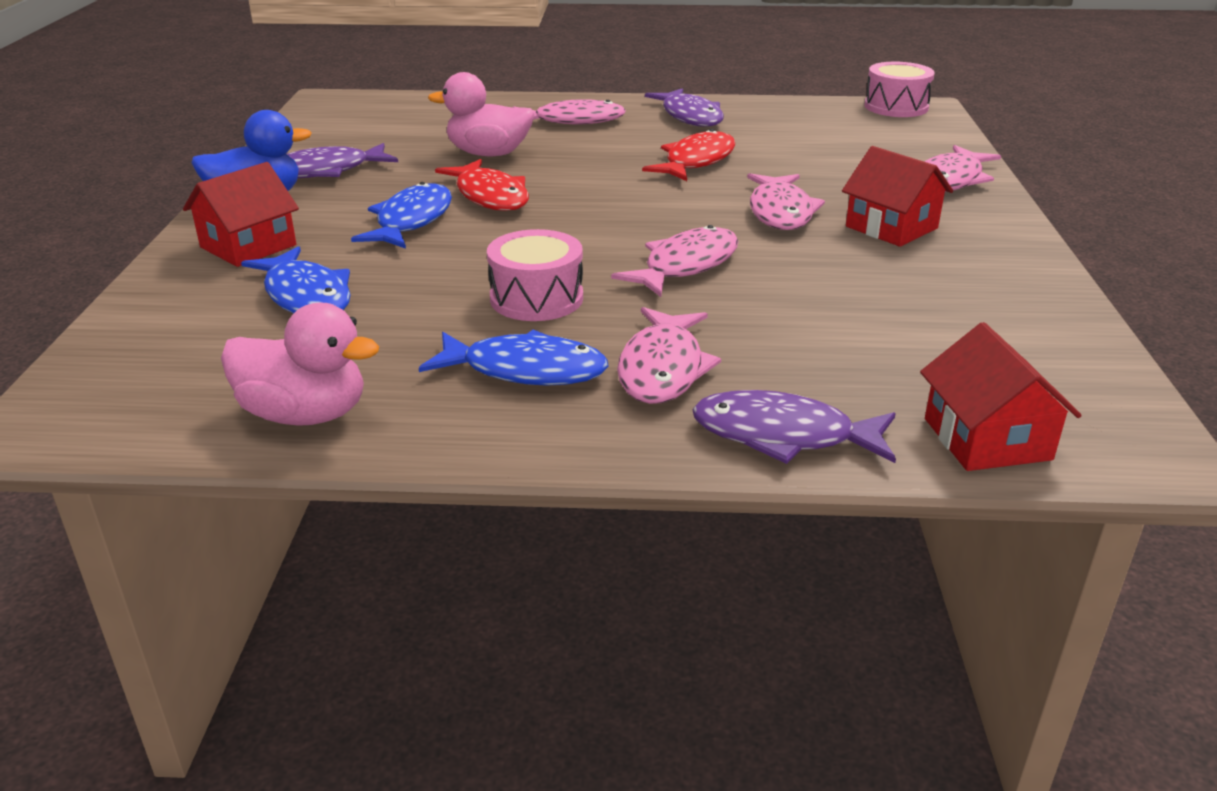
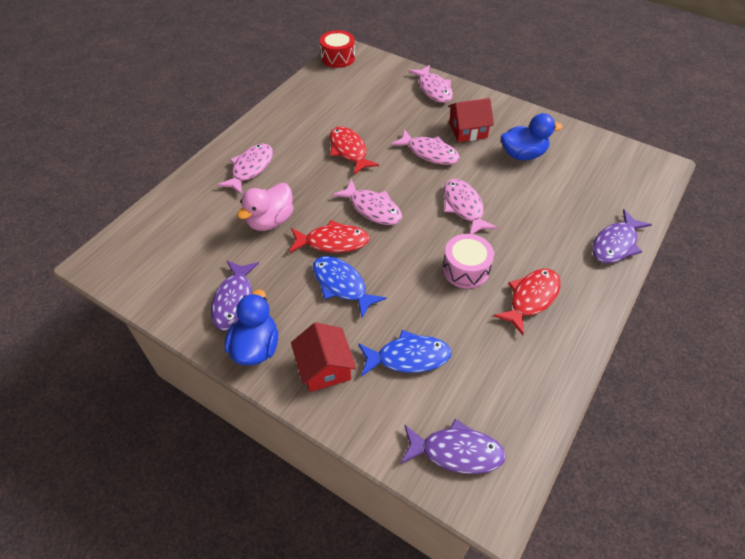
camera: 60 degrees left, 20 degrees up
pink duck [221,303,379,426] -> none
blue fish [419,330,608,386] -> red fish [493,269,561,335]
pink fish [617,307,721,404] -> pink fish moved to [332,180,402,225]
purple fish [645,88,724,127] -> purple fish moved to [401,419,506,474]
pink drum [864,62,935,117] -> red drum [320,30,355,68]
red house [920,322,1082,471] -> none
none -> blue duck [501,113,562,160]

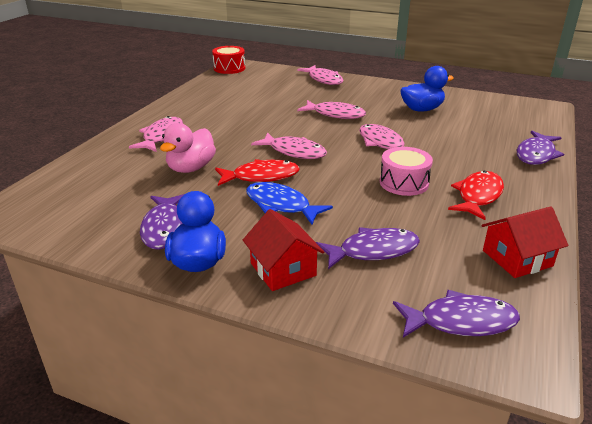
camera: 10 degrees left, 20 degrees down
red fish [330,126,379,175] -> none
blue fish [358,330,452,376] -> purple fish [316,227,420,269]
red house [448,98,494,142] -> red house moved to [482,206,568,278]

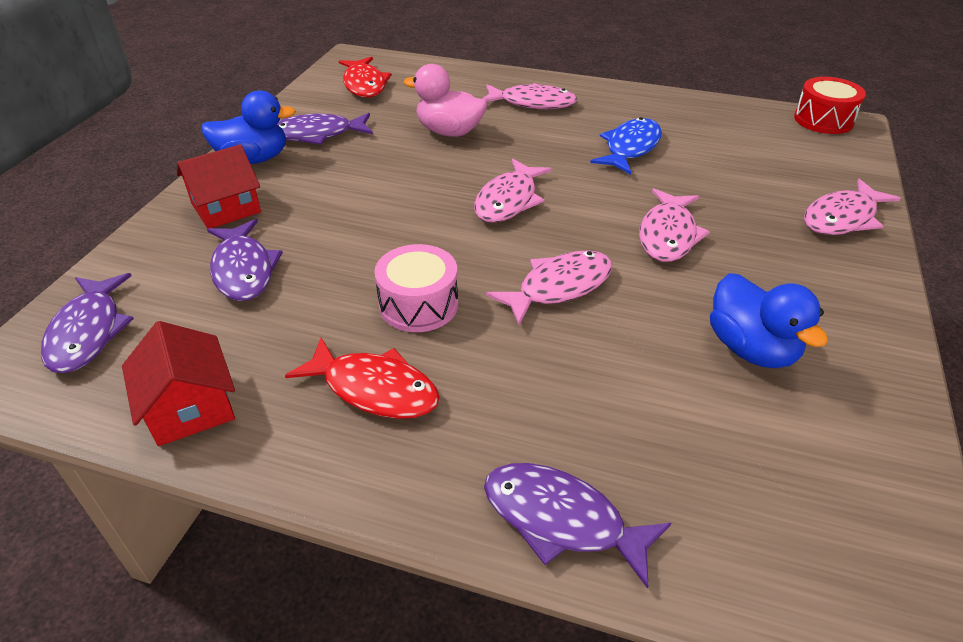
camera: 85 degrees right, 10 degrees up
red fish [215,159,300,186] -> red fish moved to [339,57,392,97]
blue fish [246,182,333,224] -> blue fish moved to [590,117,662,174]

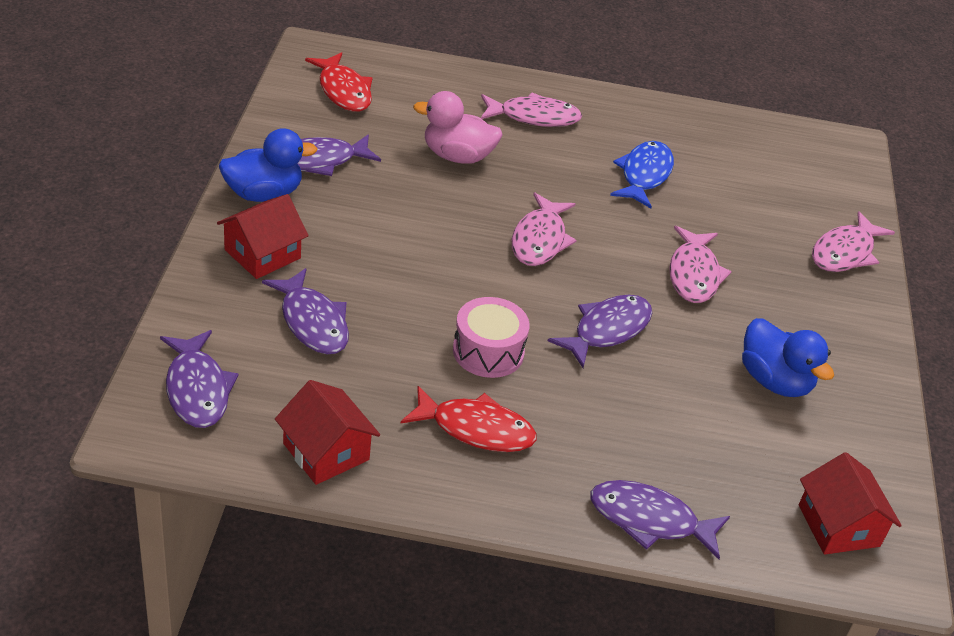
camera: 15 degrees left, 0 degrees up
pink fish [486,250,612,325] -> purple fish [548,295,652,368]
red drum [794,77,866,134] -> none
none -> red house [799,452,902,555]

